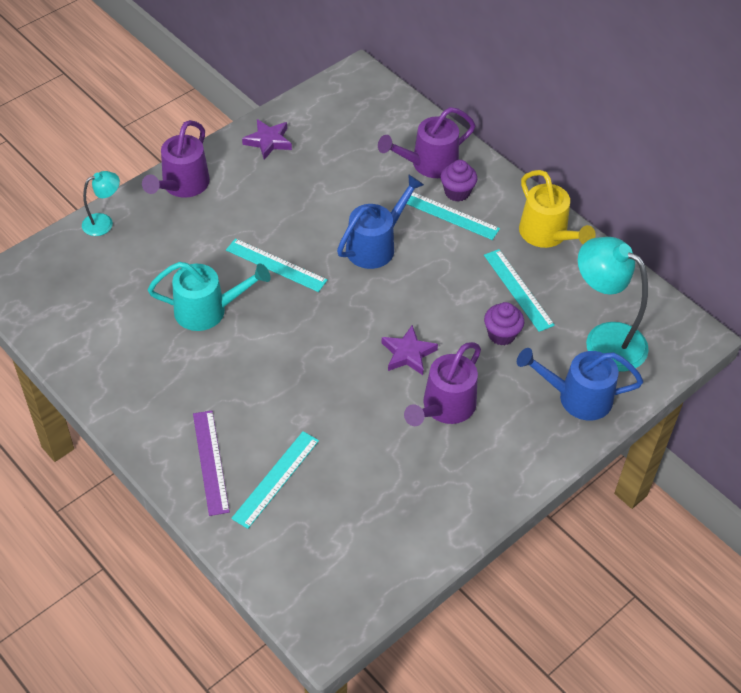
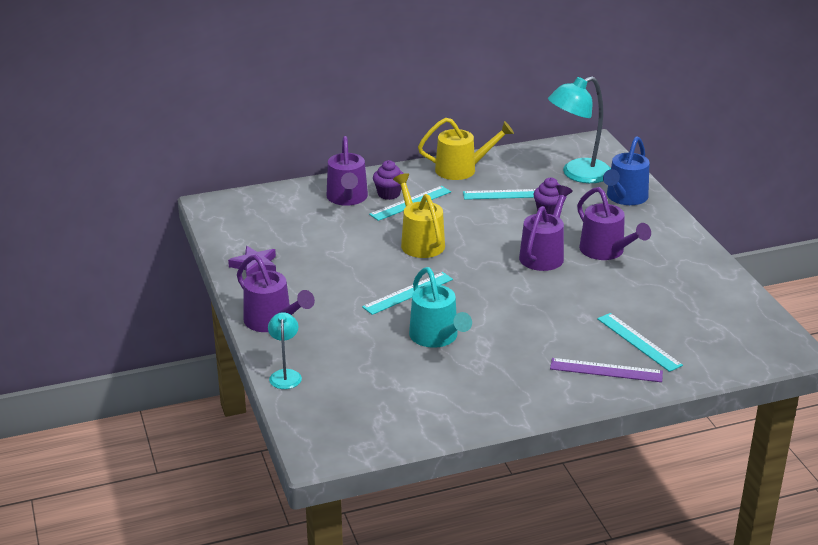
camera: 65 degrees left, 20 degrees down
turquoise watering can [148,262,271,331] -> turquoise watering can turned 135 degrees clockwise [409,267,472,348]
blue watering can [337,174,424,269] -> yellow watering can [393,173,445,258]
purple star [381,325,438,375] -> purple watering can [519,185,573,271]

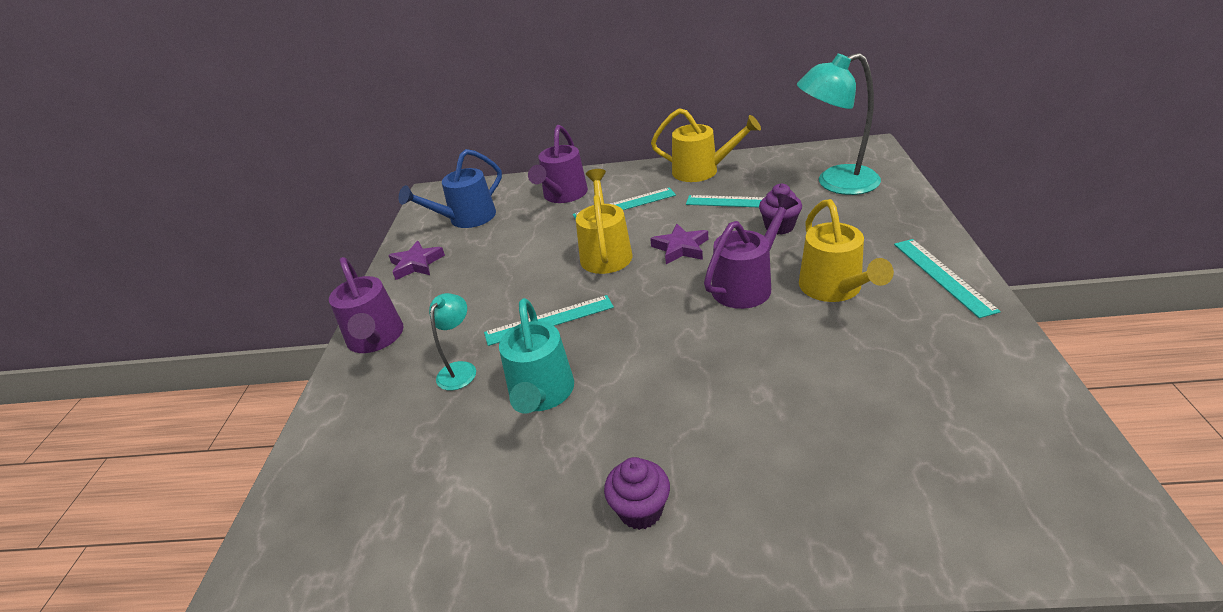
camera: 25 degrees right, 5 degrees up
turquoise lamp [268,312,302,389] -> turquoise lamp moved to [429,293,476,390]
purple cupcake [373,160,404,200] -> purple cupcake moved to [604,457,670,530]
purple ruler [550,358,663,382] -> none
purple watering can [577,187,651,260] -> yellow watering can [799,199,894,302]
turquoise ruler [597,313,683,372] -> turquoise ruler moved to [894,239,1001,318]
blue watering can [603,136,650,205] -> blue watering can moved to [398,149,502,228]
none -> purple star [650,224,708,264]

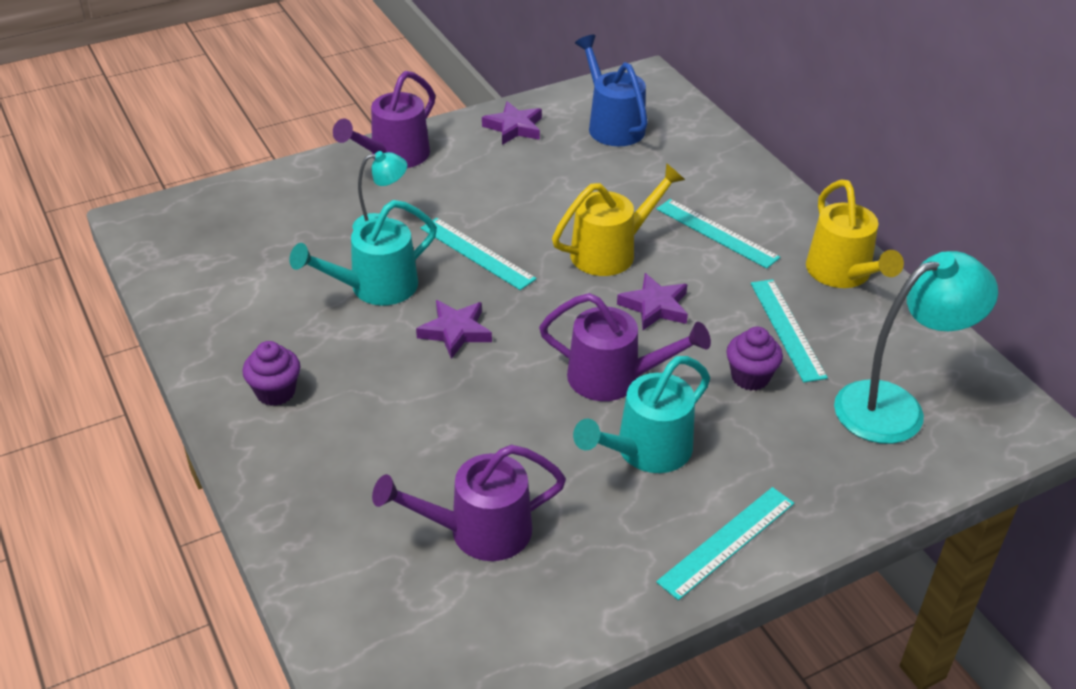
camera: 55 degrees right, 5 degrees up
blue watering can [398,149,502,228] -> blue watering can turned 45 degrees clockwise [575,35,648,146]
purple watering can [528,125,588,203] -> purple watering can moved to [372,445,566,561]
turquoise lamp [797,53,881,195] -> turquoise lamp turned 105 degrees clockwise [834,251,998,444]
yellow watering can [799,199,894,302] -> turquoise watering can [573,356,710,473]
none -> purple star [416,300,492,359]

